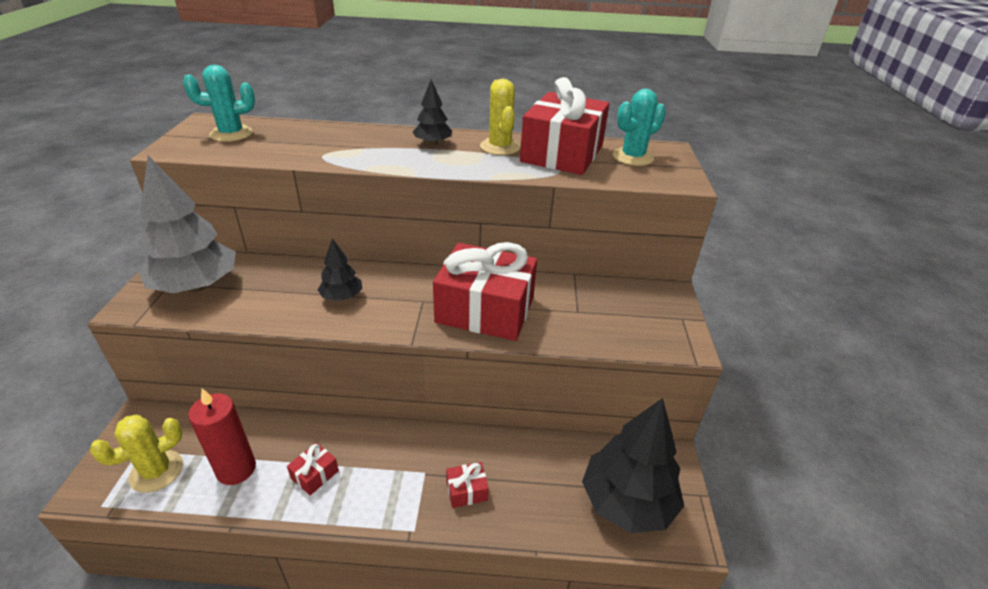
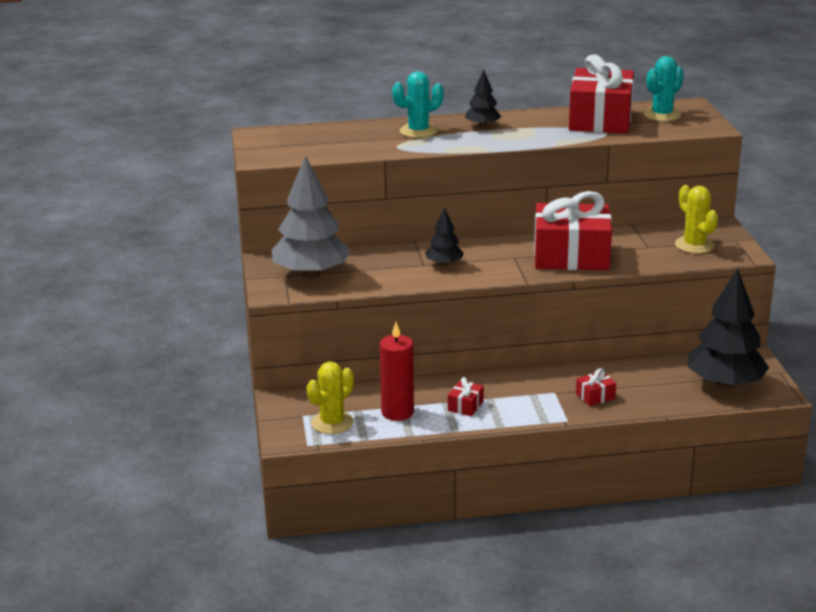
camera: 10 degrees left, 10 degrees down
turquoise cactus [183,65,255,142] -> turquoise cactus moved to [392,71,444,138]
yellow cactus [480,79,520,155] -> yellow cactus moved to [675,185,718,254]

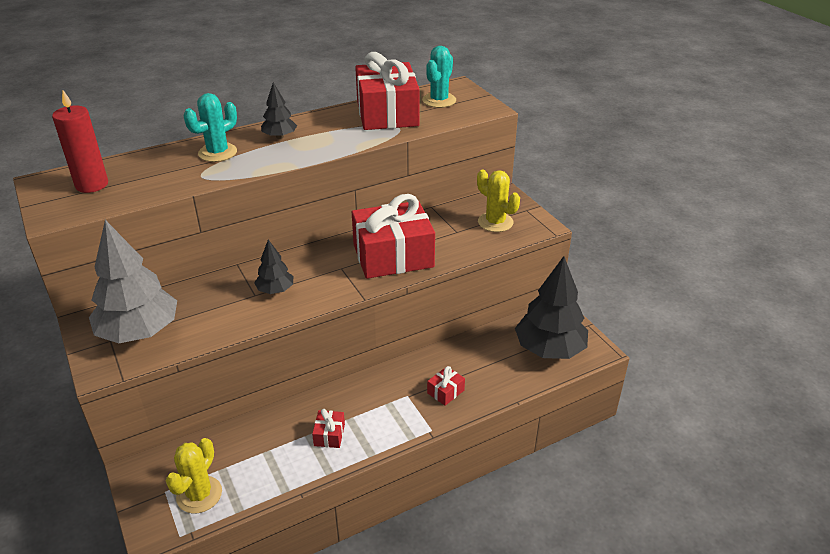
camera: 20 degrees left, 10 degrees up
red candle [380,322,414,421] -> red candle moved to [52,90,108,193]

